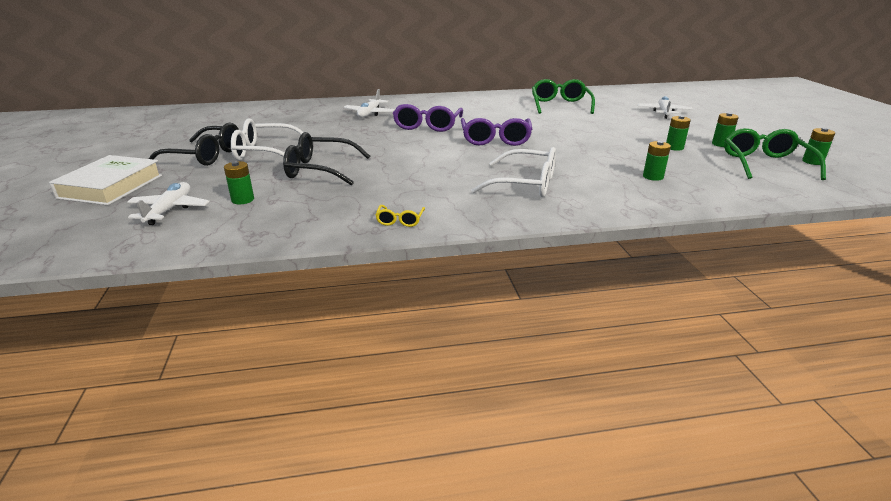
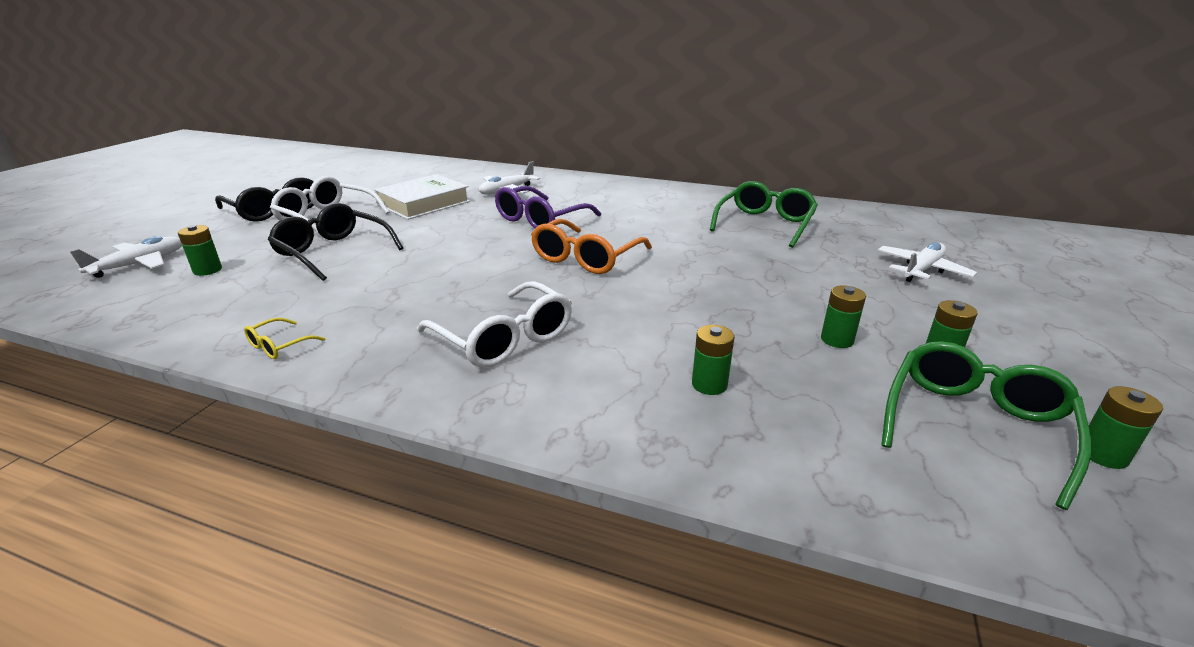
camera: 30 degrees right, 0 degrees up
white book [49,155,162,205] -> white book moved to [374,174,470,220]
purple glasses [461,118,532,146] -> orange glasses [531,219,652,274]

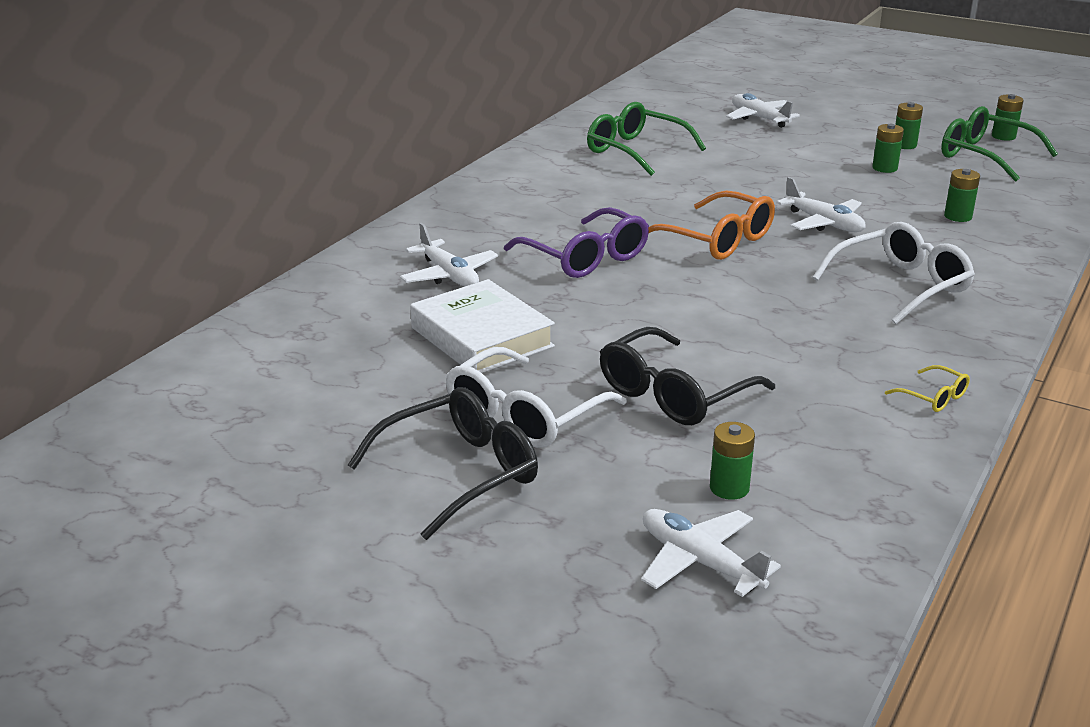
camera: 80 degrees left, 0 degrees up
none -> white plane [776,177,866,232]

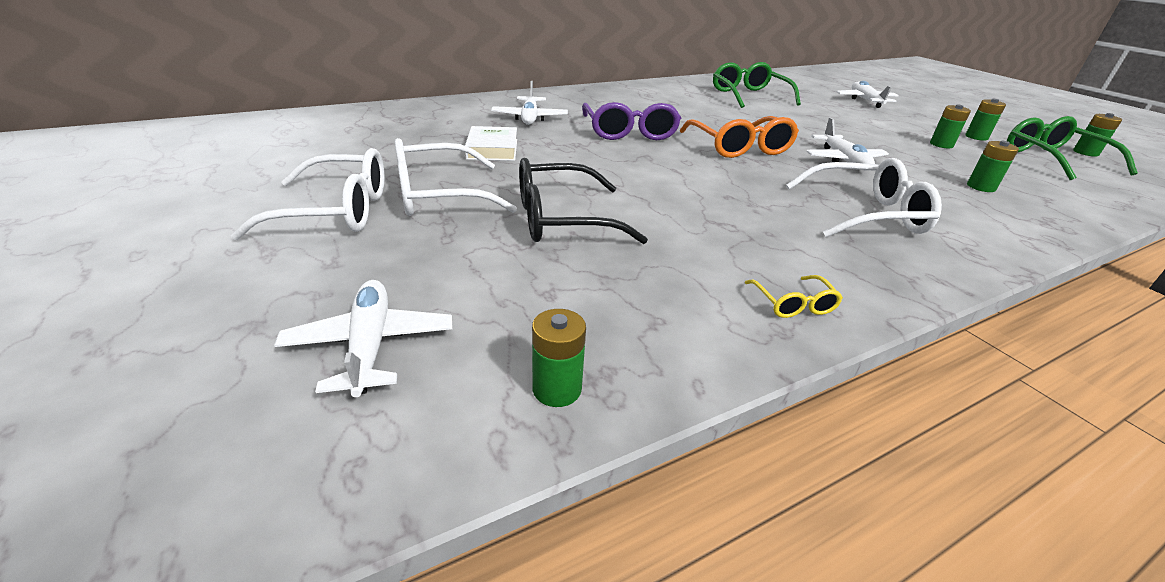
camera: 30 degrees right, 5 degrees up
black glasses [348,387,538,540] -> white glasses [231,148,385,240]
white book [410,279,555,373] -> white book [465,126,517,161], size x0.65
green battery [710,422,755,500] -> green battery moved to [532,309,586,407]

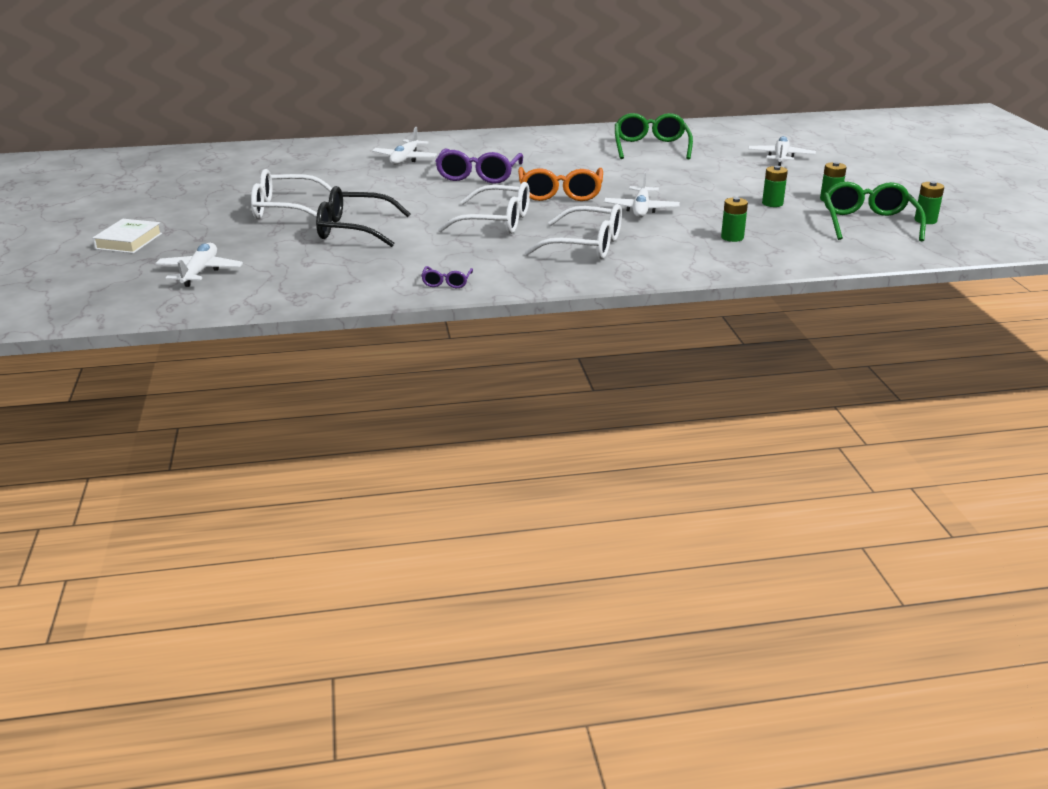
camera: 20 degrees right, 5 degrees down
white glasses [231,148,385,240] -> white glasses moved to [438,182,530,234]
white book [465,126,517,161] -> white book moved to [93,219,162,253]
green battery [532,309,586,407] -> none
yellow glasses [744,275,843,318] -> purple glasses [421,266,473,288]

